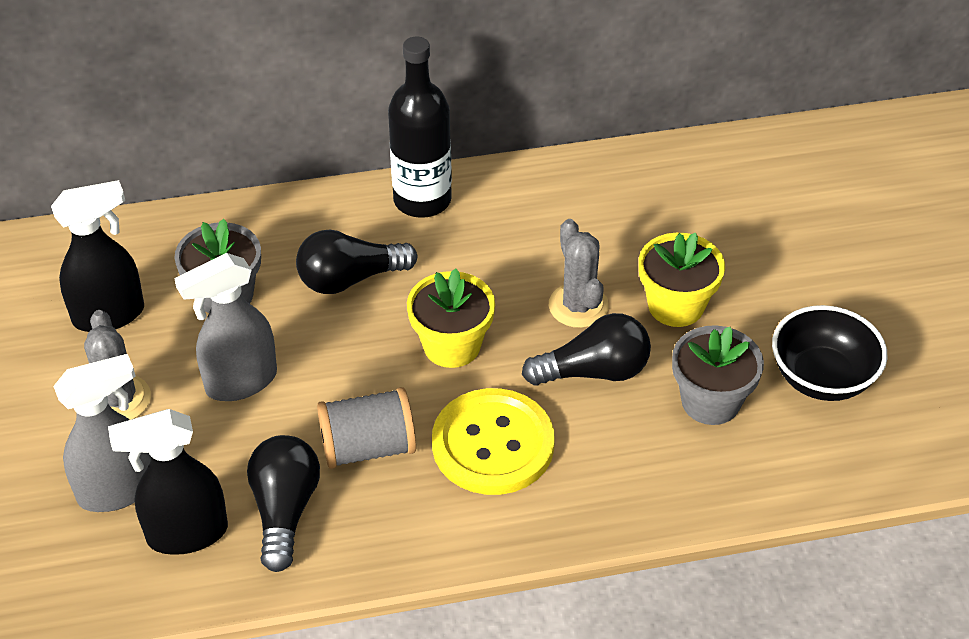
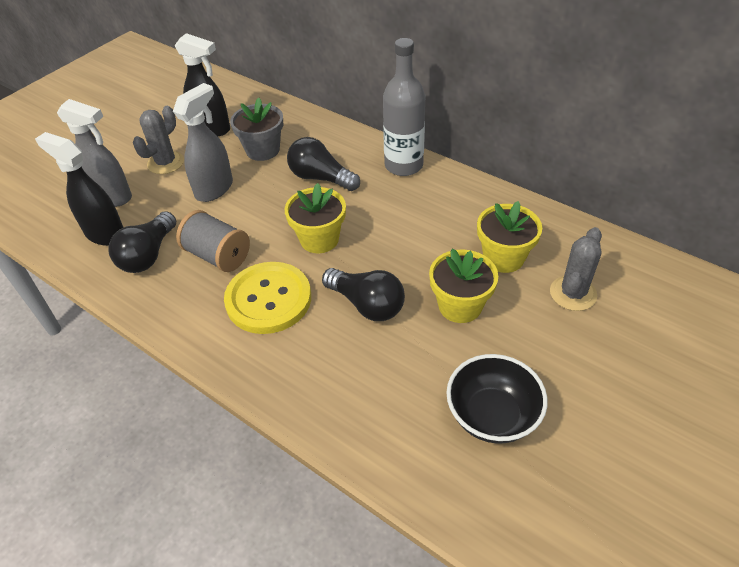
camera: 50 degrees right, 0 degrees up
grey spray bottle [174,253,277,401] -> grey spray bottle turned 105 degrees clockwise [173,83,233,202]
black light bulb [247,435,320,572] -> black light bulb turned 150 degrees clockwise [109,211,176,273]
black bottle [388,37,452,218] -> grey bottle [383,38,425,176]
grey cactus [549,219,609,328] -> grey cactus moved to [550,227,602,311]
grey flower pot [672,325,764,425] -> none
none -> yellow flower pot [477,201,542,273]

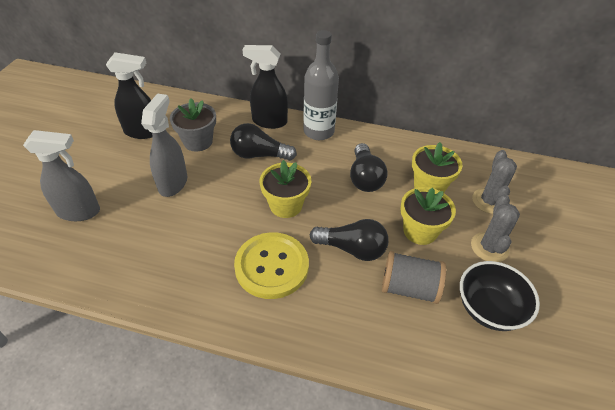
camera: 25 degrees left, 0 degrees up
black spray bottle [35,132,124,246] -> black spray bottle moved to [243,45,288,129]
black light bulb [109,211,176,273] -> black light bulb moved to [350,143,388,192]
grey cactus [133,106,184,174] -> grey cactus moved to [471,194,520,262]
grey spool [176,210,250,272] -> grey spool moved to [382,251,446,304]

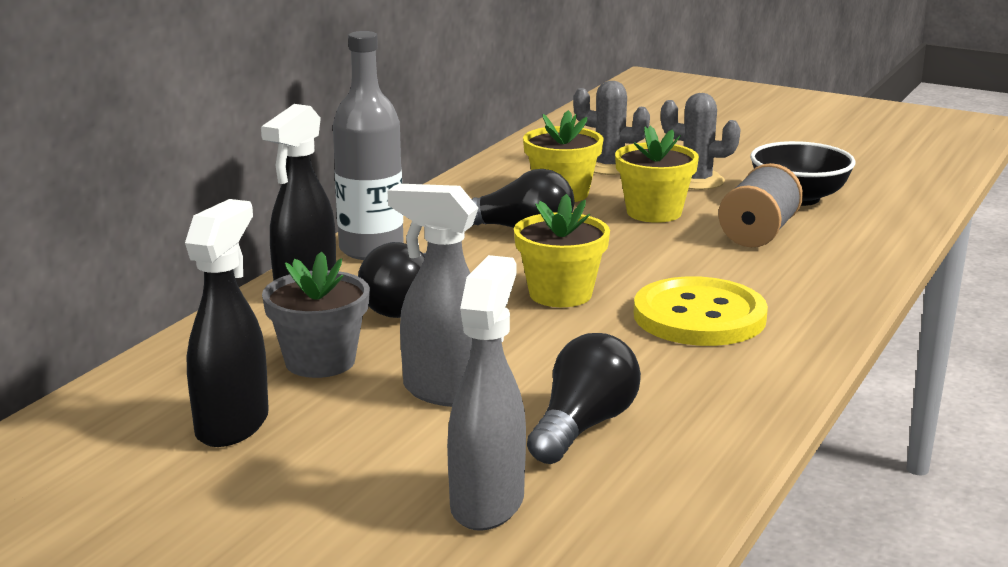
camera: 75 degrees left, 25 degrees down
black light bulb [309,219,389,261] -> black light bulb moved to [527,333,641,464]

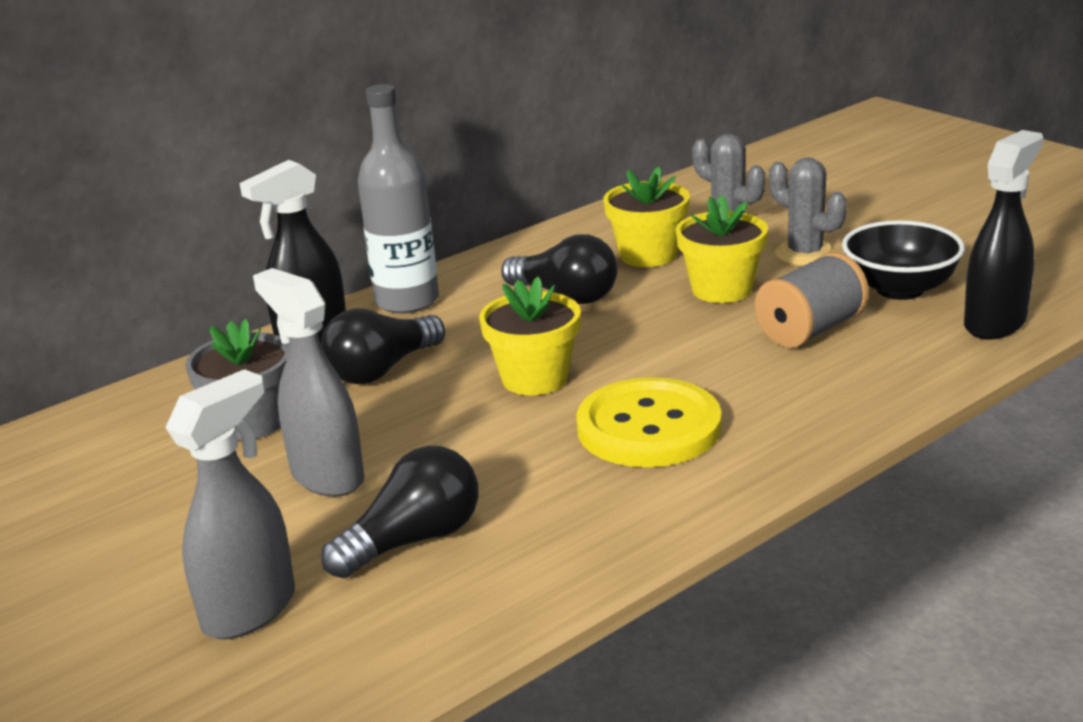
camera: 25 degrees right, 5 degrees up
black spray bottle [185,199,269,447] -> black spray bottle moved to [964,130,1043,340]

